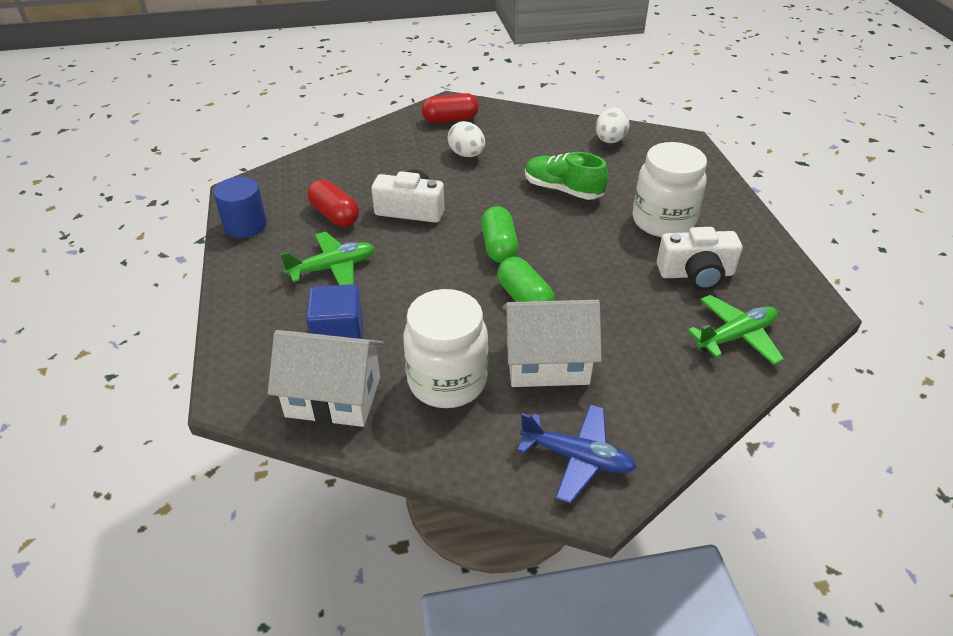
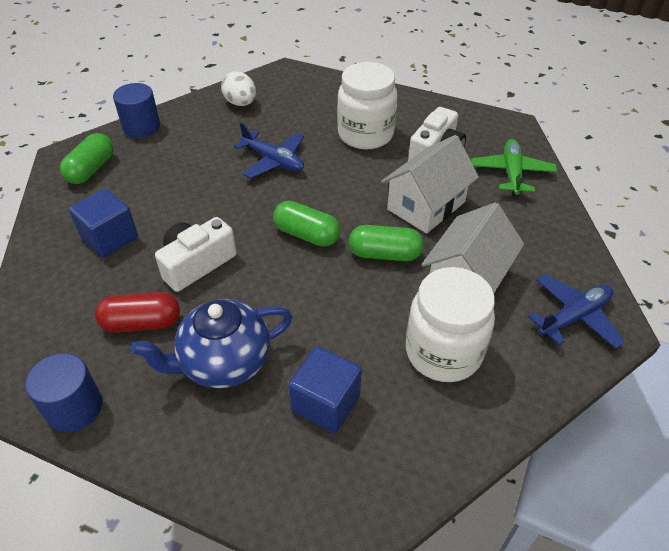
camera: 55 degrees left, 5 degrees up
white house [268,330,384,427] -> white house moved to [381,135,479,234]
green plane [280,232,375,285] -> blue teapot [130,299,293,388]
red capsule [422,93,479,123] -> green capsule [60,133,114,184]
white egg [448,121,485,157] -> none
green shoe [525,152,608,200] -> blue plane [234,122,304,178]
none -> blue cube [69,188,138,258]
none -> blue cylinder [113,83,160,138]

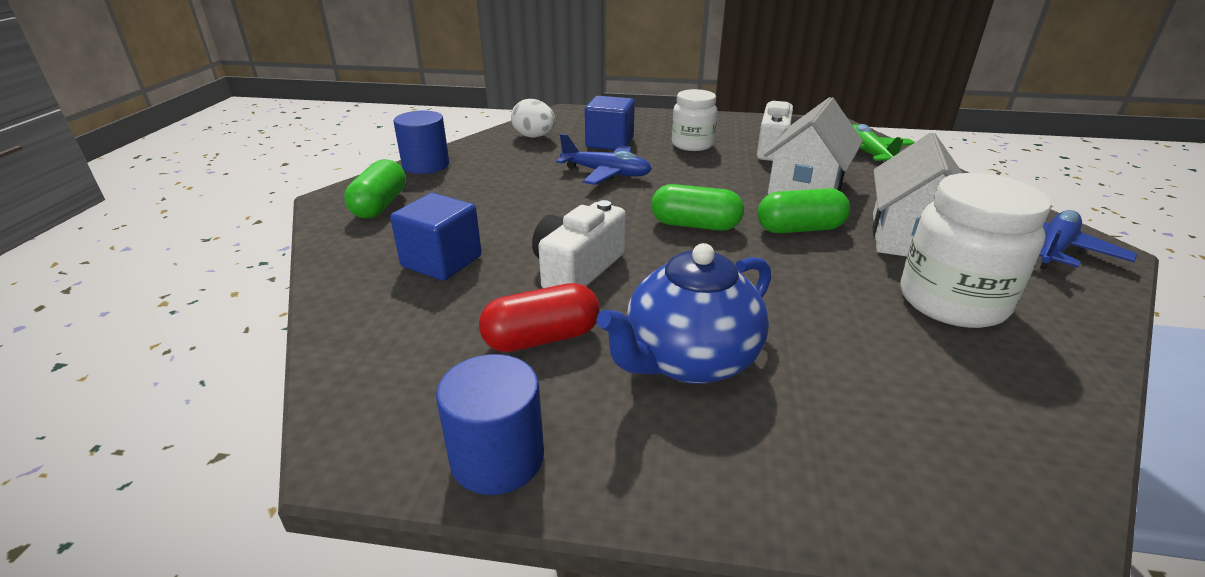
camera: 15 degrees left, 15 degrees down
blue cube [289,346,362,433] -> blue cube moved to [585,96,635,150]
white jar [337,62,397,149] -> white jar [672,89,717,151], size x0.66

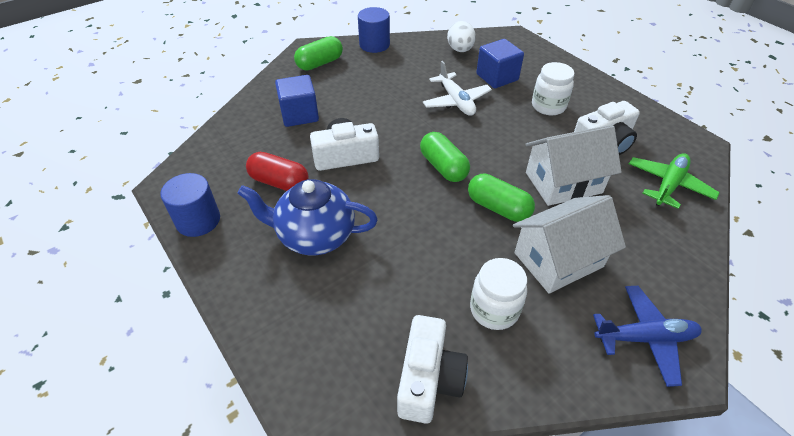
camera: 45 degrees right, 15 degrees up
blue plane [556,134,652,185] -> white plane [423,61,492,116]
white jar [900,173,1052,328] -> white jar [470,258,527,330], size x0.66
none -> white camera [397,315,468,424]

